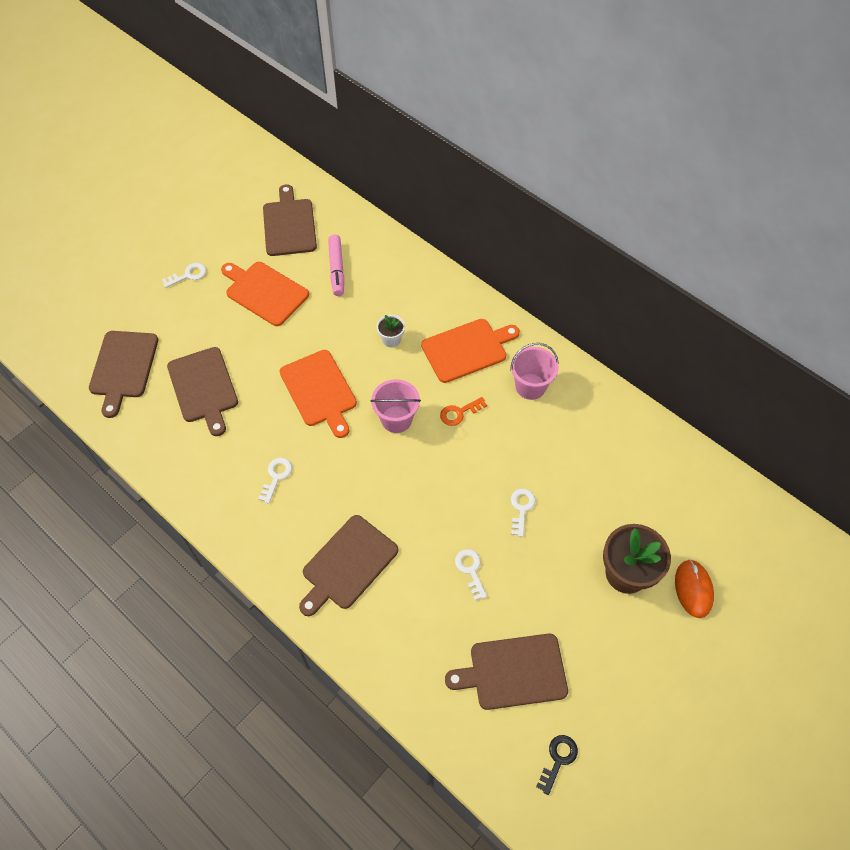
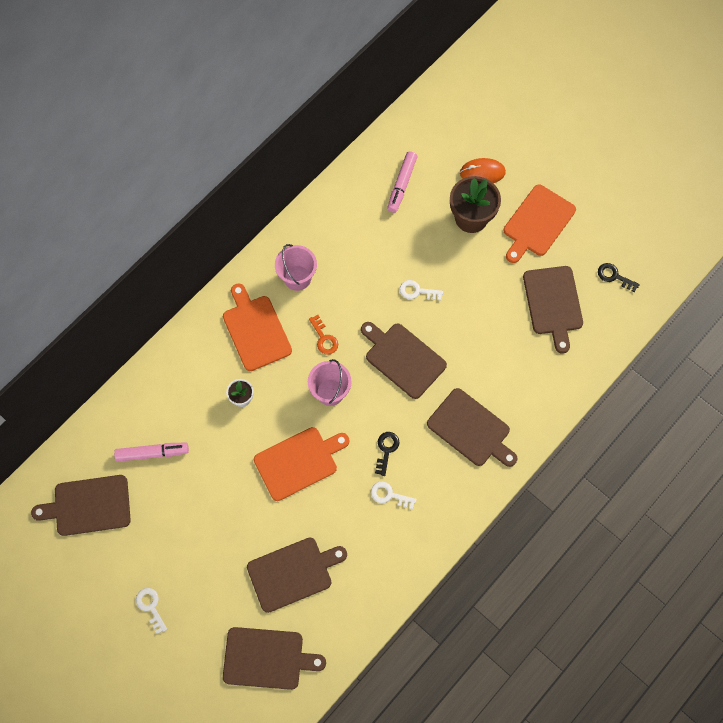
camera: 90 degrees left, 10 degrees up
orange cutting board [221,262,309,326] -> orange cutting board moved to [504,185,576,263]
white key [455,549,487,600] -> none
none -> brown cutting board [361,322,447,399]
none -> black key [375,432,399,476]
none -> pink marker [387,151,417,213]

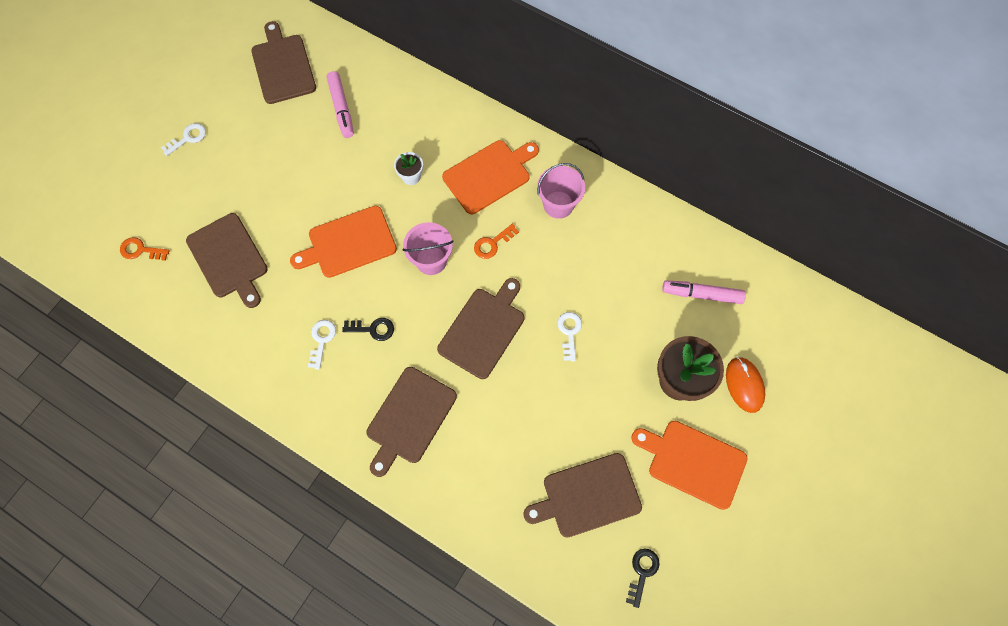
camera: 80 degrees right, 0 degrees up
brown cutting board [223,627,326,690] -> orange key [120,237,170,261]
orange cutting board [254,427,350,501] -> orange cutting board turned 105 degrees clockwise [290,206,397,278]

